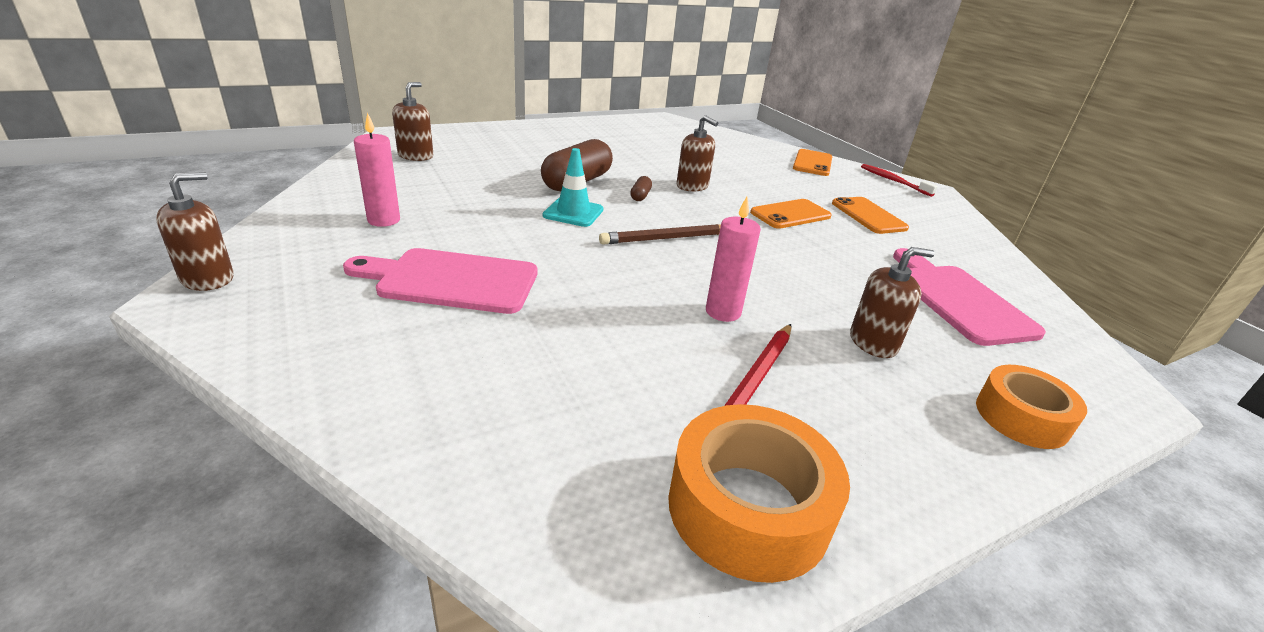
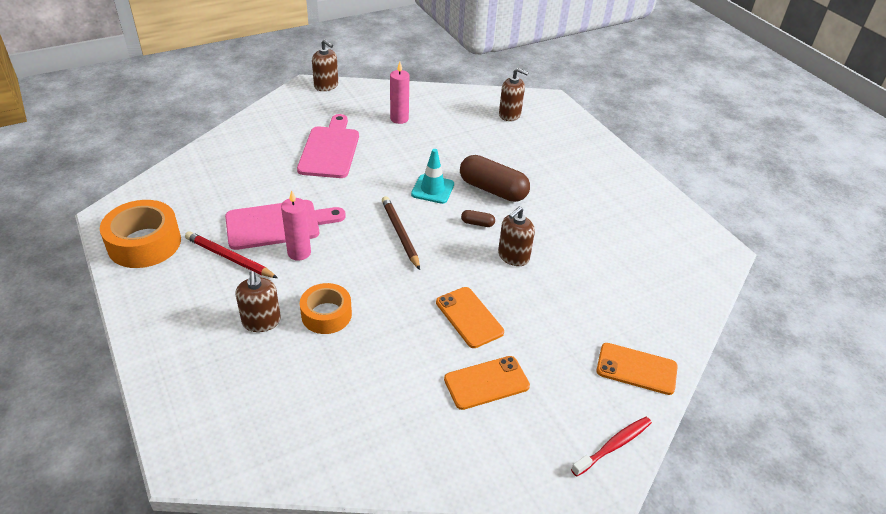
camera: 90 degrees right, 10 degrees up
pink cutting board [893,248,1046,346] -> pink cutting board moved to [225,200,346,250]
orange tape [976,365,1087,449] -> orange tape moved to [300,283,352,334]

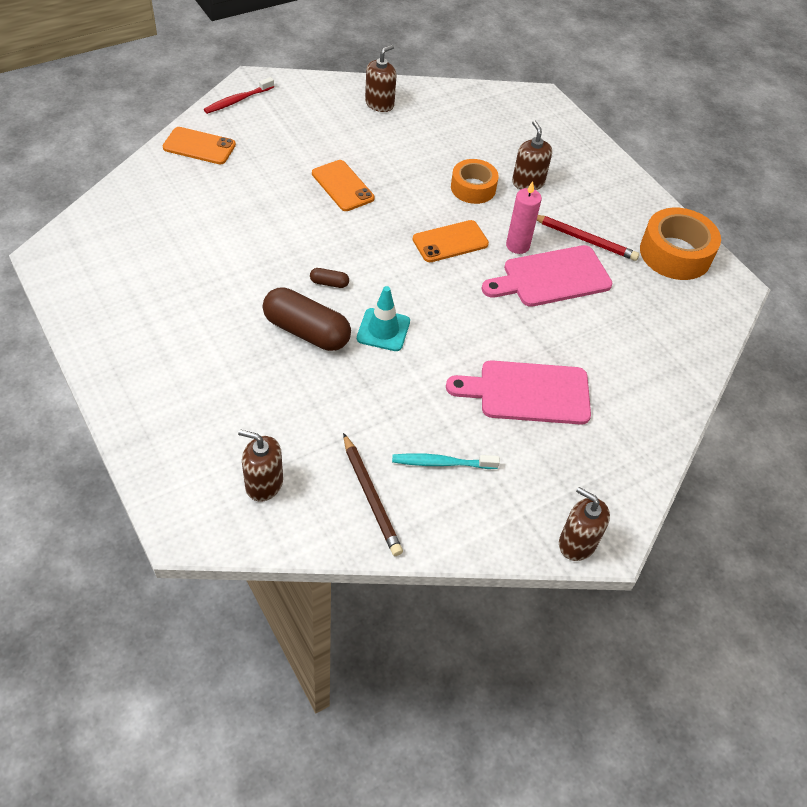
camera: 175 degrees right, 10 degrees up
pink cutting board [297,114,359,178] -> pink cutting board turned 90 degrees clockwise [446,360,591,425]
brown pencil [382,196,420,270] -> brown pencil moved to [343,433,403,556]
pink candle [390,62,409,124] -> turquoise toothbrush [392,453,500,469]
orange phone [444,356,530,410] -> orange phone moved to [413,220,489,262]
brown soap dispenser [498,207,535,266] -> brown soap dispenser moved to [365,45,397,112]

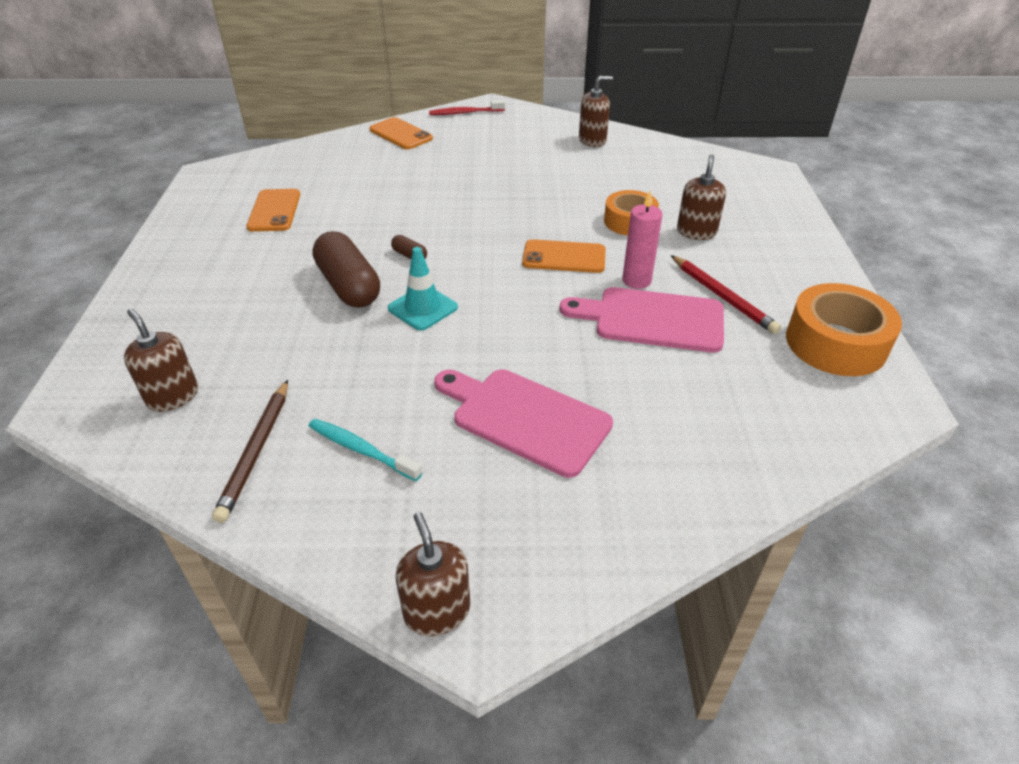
camera: 35 degrees right, 10 degrees down
orange phone [312,160,375,211] -> orange phone moved to [246,189,300,232]

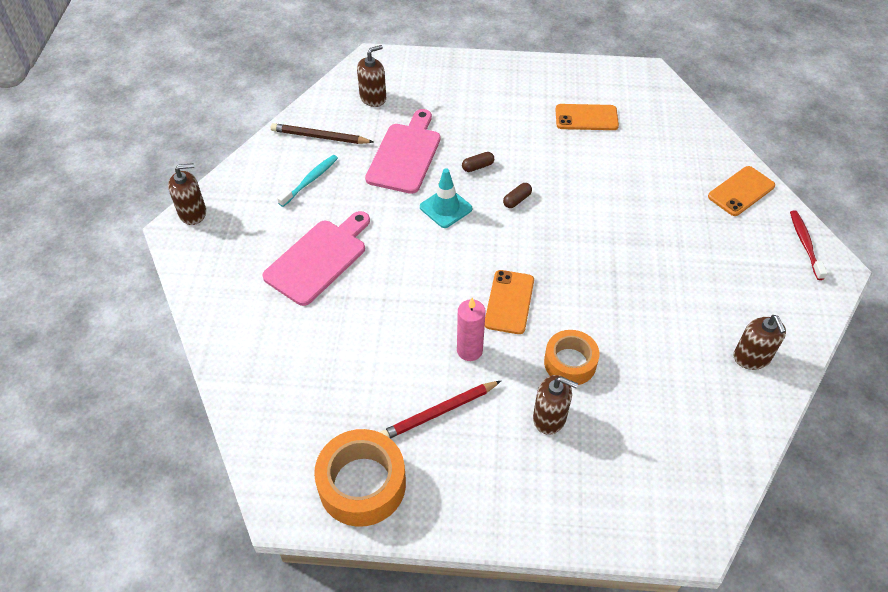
camera: 95 degrees right, 10 degrees up
brown capsule [312,231,380,308] -> brown capsule [462,152,494,172], size x0.43
pink cutting board [559,287,724,352] -> pink cutting board moved to [365,109,441,194]

